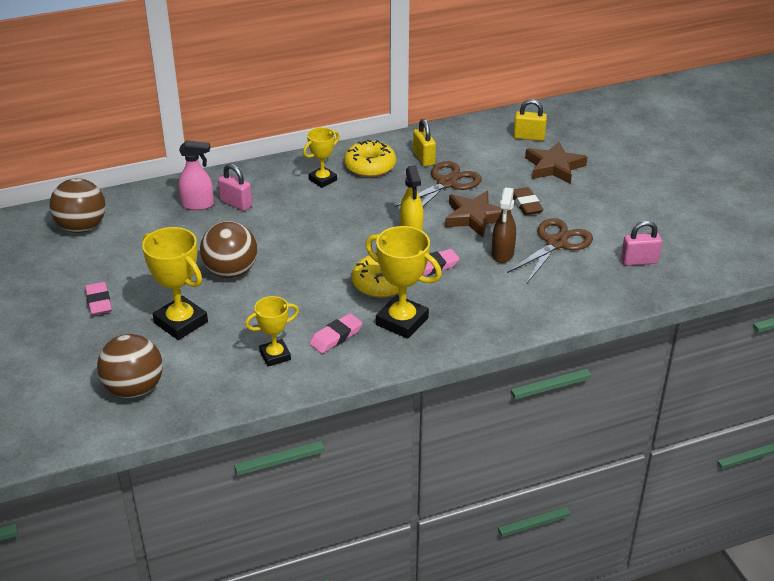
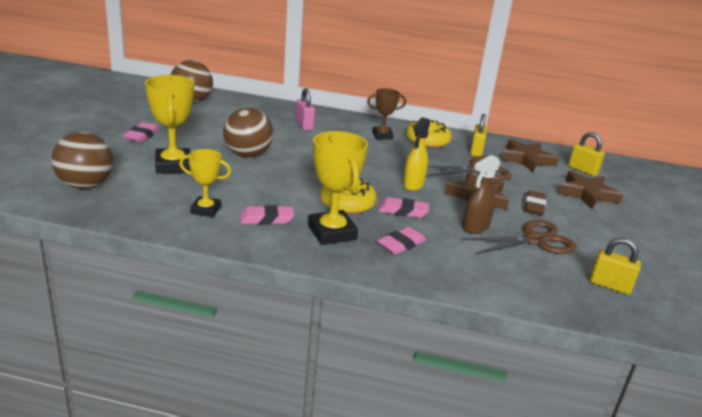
camera: 30 degrees right, 10 degrees down
pink spray bottle [178,140,214,210] -> none
yellow trophy [303,127,339,188] -> brown trophy [367,88,406,139]
pink padlock [621,221,662,266] -> yellow padlock [590,238,641,295]
none -> pink eraser [377,227,426,254]
none -> brown star [501,139,559,172]

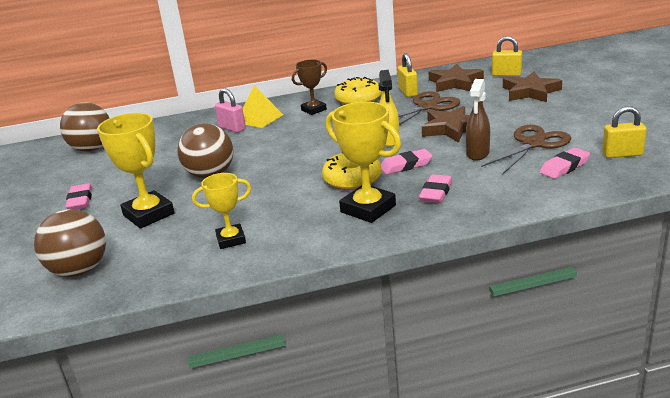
camera: 20 degrees left, 0 degrees up
pink eraser [240,205,294,225] -> pink eraser moved to [540,147,590,179]
brown eraser [524,190,546,216] -> none
none -> yellow pyramid [243,85,283,128]

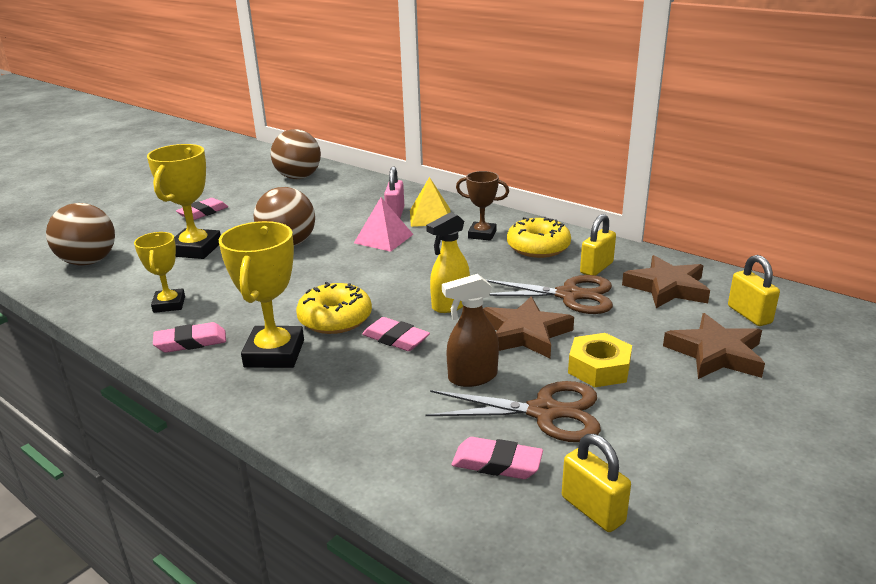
camera: 50 degrees right, 0 degrees up
yellow trophy [192,173,251,249] -> yellow trophy turned 45 degrees clockwise [134,232,185,313]
pink eraser [419,174,453,203] -> pink eraser moved to [153,322,226,353]
none -> pink pyramid [354,197,414,252]
none -> yellow nut [568,333,632,387]

